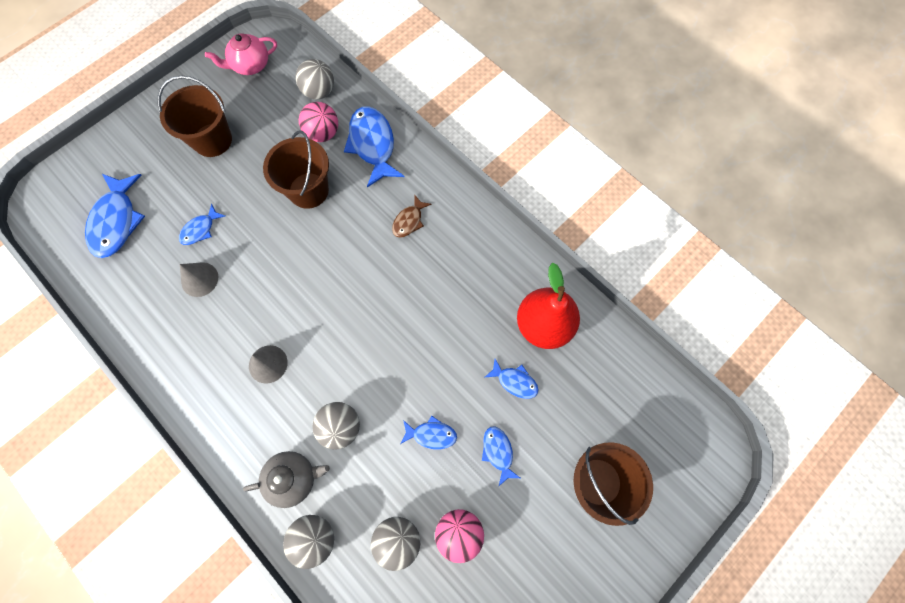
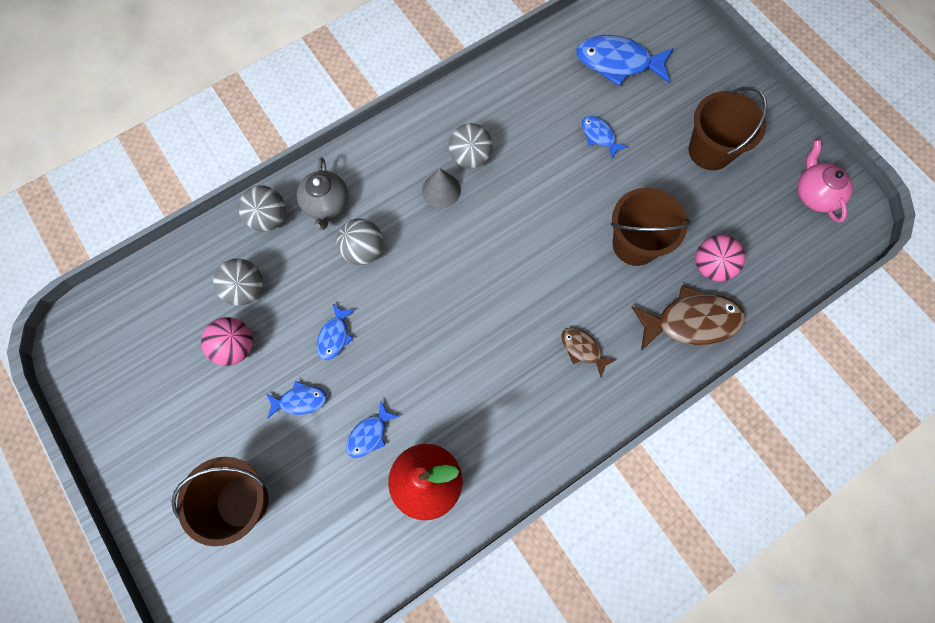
camera: 100 degrees right, 0 degrees up
grey cone [180,262,218,297] -> none
grey ball [296,59,334,100] -> grey ball moved to [449,123,493,169]
blue fish [344,106,404,187] -> brown fish [631,285,745,351]

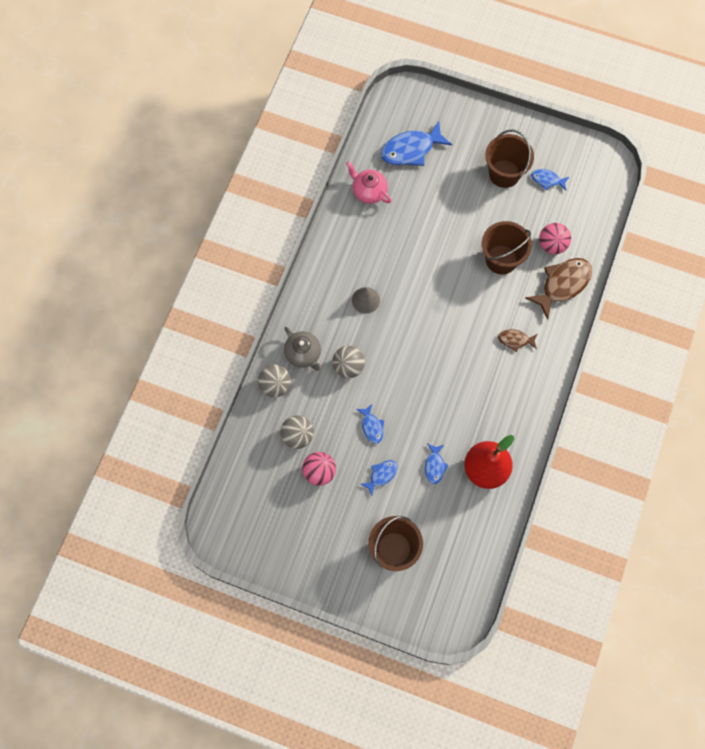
camera: 35 degrees left, 0 degrees up
grey ball [449,123,493,169] -> none
blue fish [582,116,628,159] -> blue fish moved to [531,169,569,190]
pink teapot [797,140,853,223] -> pink teapot moved to [346,161,392,204]

